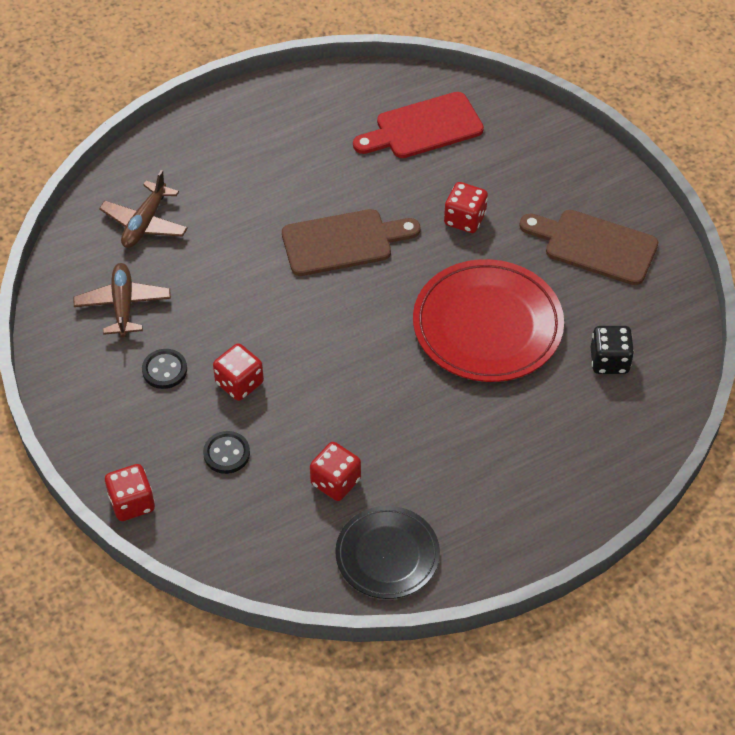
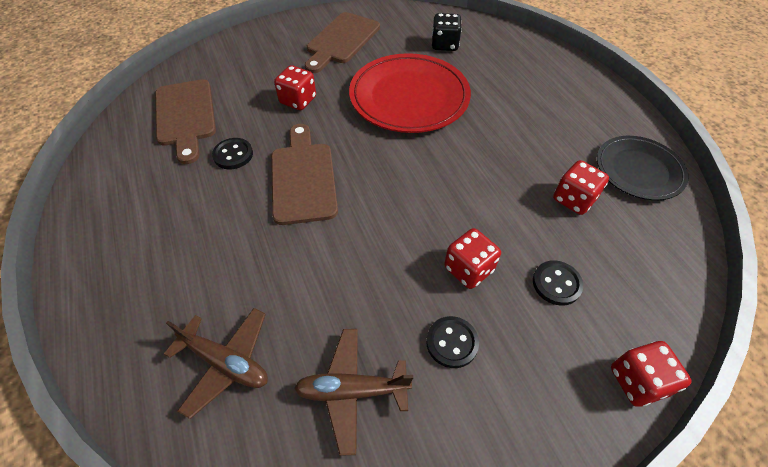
camera: 85 degrees left, 0 degrees up
red cutting board [353,92,484,158] -> brown cutting board [155,79,216,164]
none -> black button [212,138,253,169]

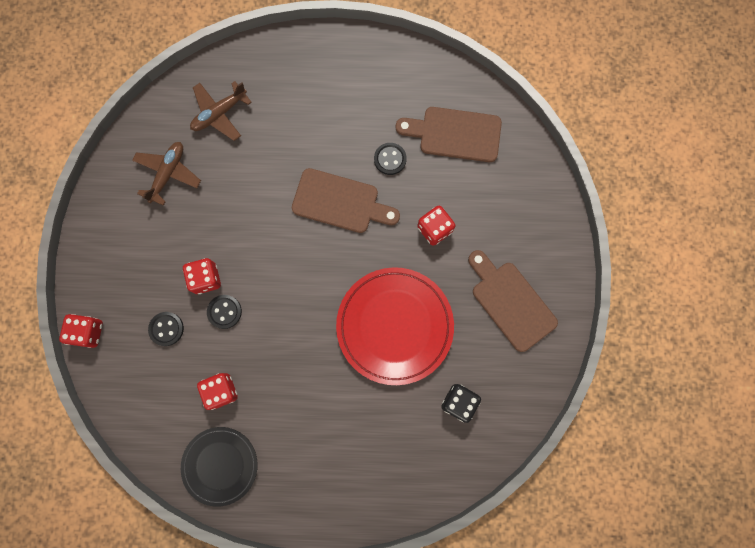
camera: 115 degrees right, 25 degrees up
black button [426,316,479,368] -> black button moved to [207,295,242,329]

